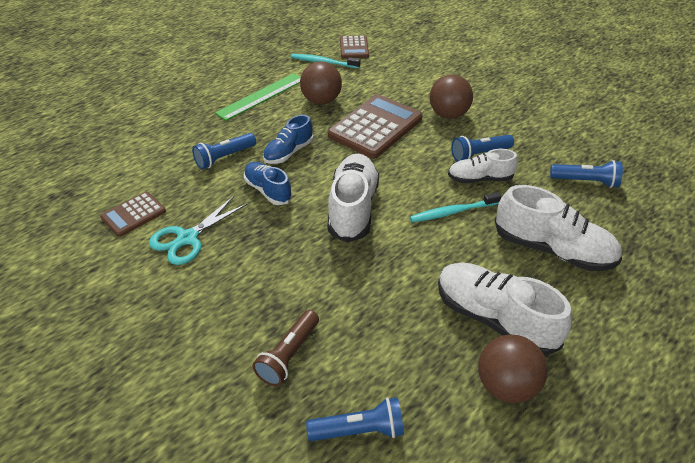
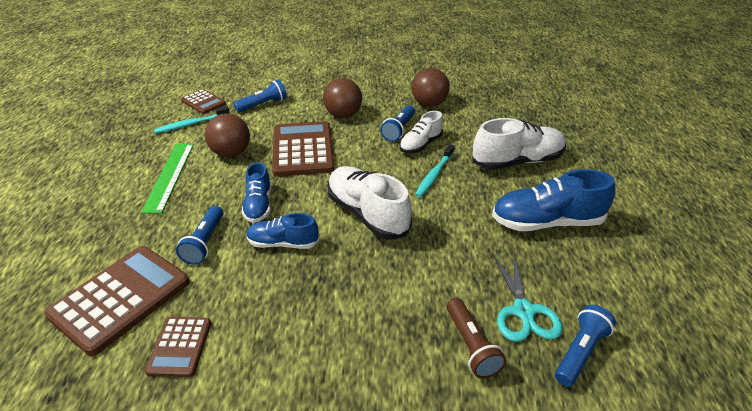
camera: 45 degrees left, 5 degrees down
turquoise scissors [149,196,248,265] -> turquoise scissors moved to [492,251,562,342]
white shoe [438,263,572,356] -> blue shoe [492,169,616,231]
brown ball [478,335,548,403] -> brown ball moved to [411,68,450,107]
blue flashlight [550,160,623,188] -> blue flashlight moved to [234,80,287,112]
none -> brown calculator [44,246,190,356]

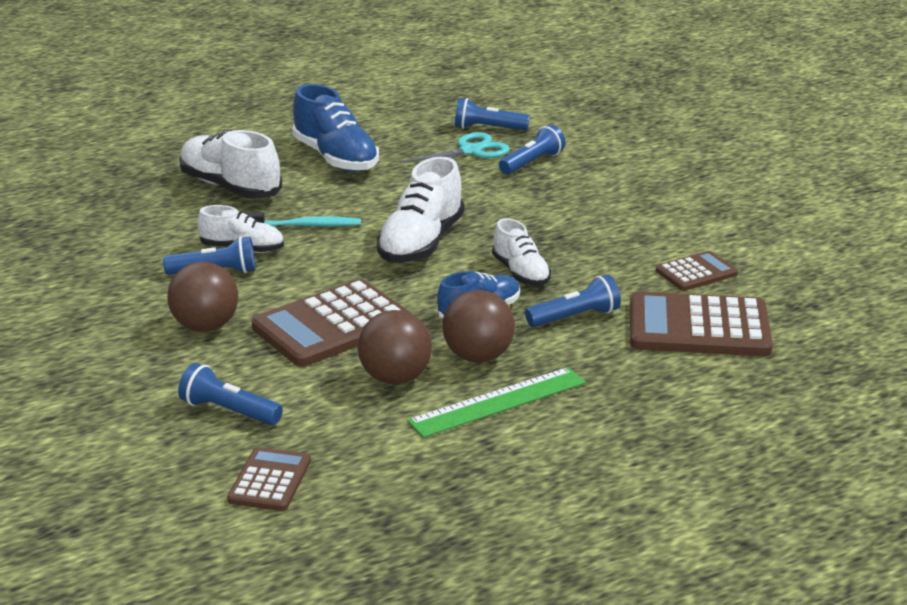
camera: 120 degrees left, 10 degrees down
turquoise toothbrush [154,106,230,134] -> none
blue shoe [246,213,319,249] -> white shoe [492,218,551,286]
brown ball [411,68,450,107] -> brown ball moved to [442,290,515,363]
brown flashlight [447,298,506,379] -> blue flashlight [499,124,565,175]

